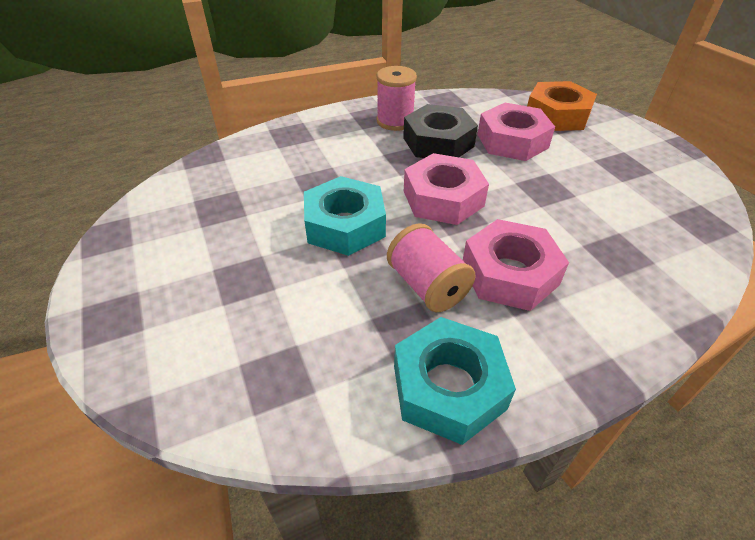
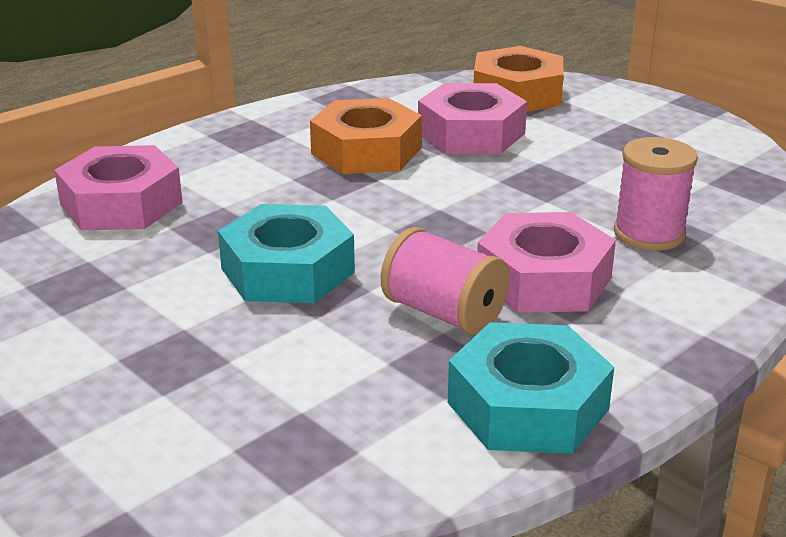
camera: 20 degrees left, 15 degrees down
pink spool [376,66,417,131] -> pink spool moved to [614,137,698,251]
black nut [403,104,478,158] -> orange nut [310,98,422,174]
pink nut [404,153,489,225] -> pink nut moved to [54,145,183,230]

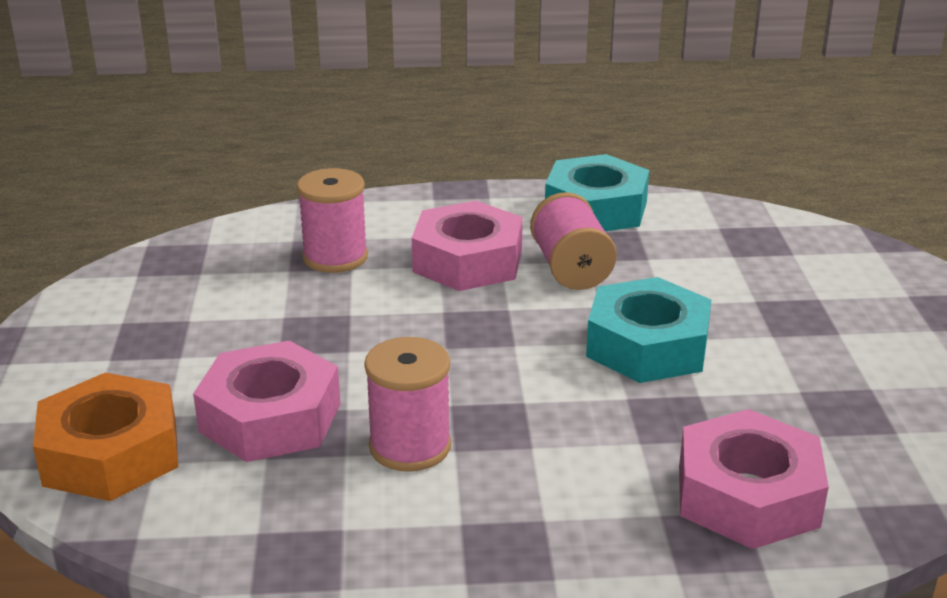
camera: 140 degrees left, 0 degrees up
orange nut [310,98,422,174] -> pink spool [364,337,451,472]

